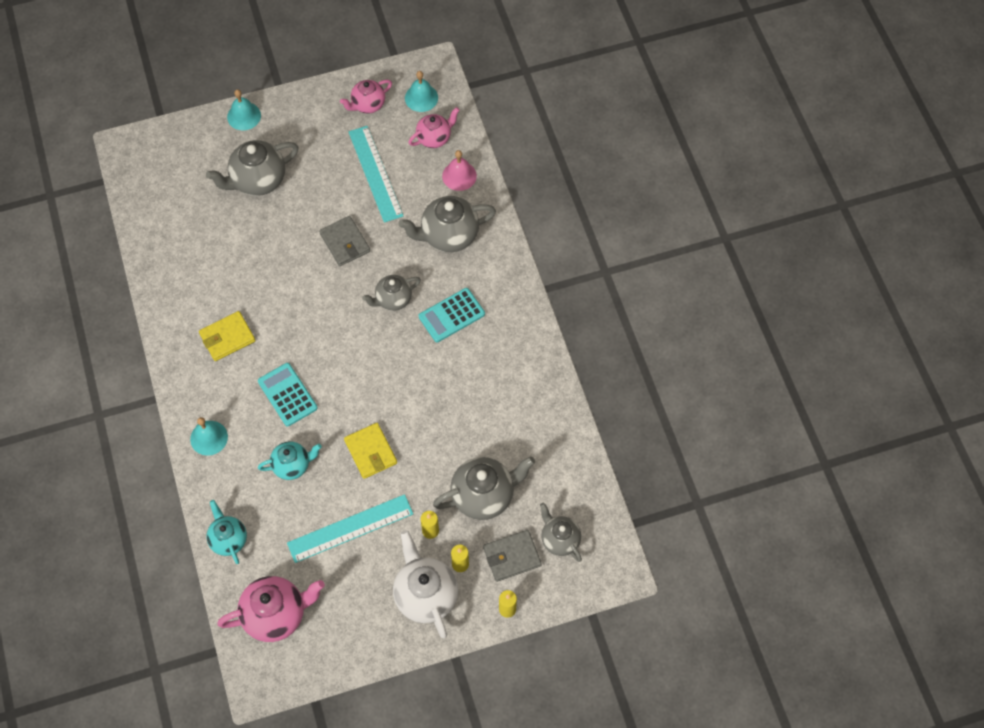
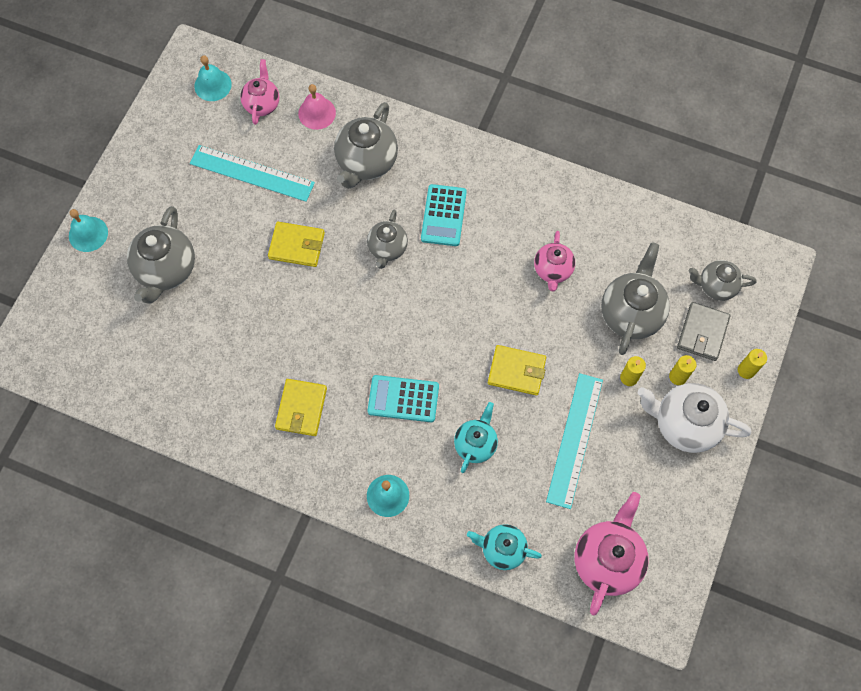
camera: 50 degrees left, 5 degrees up
grey wallet [319,216,370,266] -> yellow wallet [268,222,325,267]
pink teapot [340,80,392,114] -> pink teapot moved to [534,231,575,292]

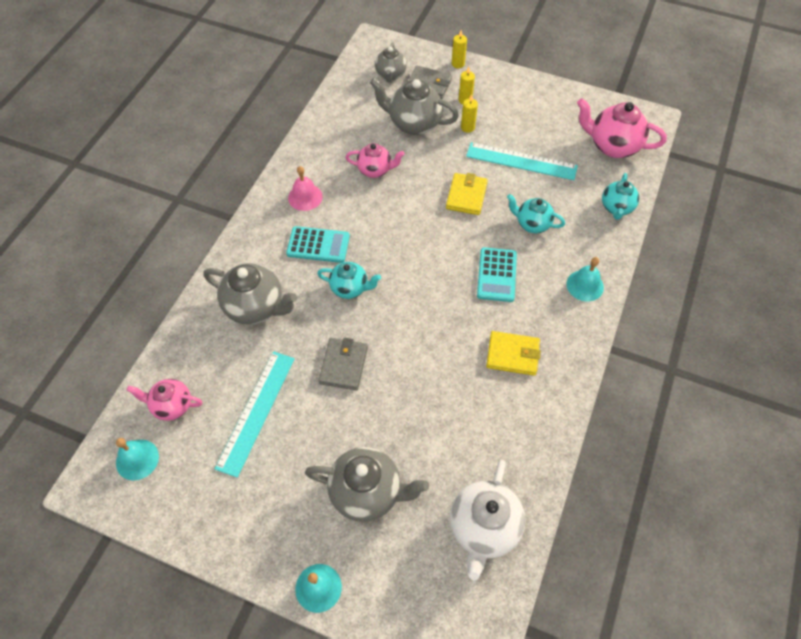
camera: 90 degrees left, 10 degrees down
yellow wallet [268,222,325,267] -> grey wallet [318,338,368,390]
pink bell [298,84,336,130] -> pink bell moved to [288,166,323,211]
grey teapot [367,210,408,269] -> turquoise teapot [317,262,381,299]
white teapot [638,383,751,453] -> white teapot moved to [450,460,526,581]

